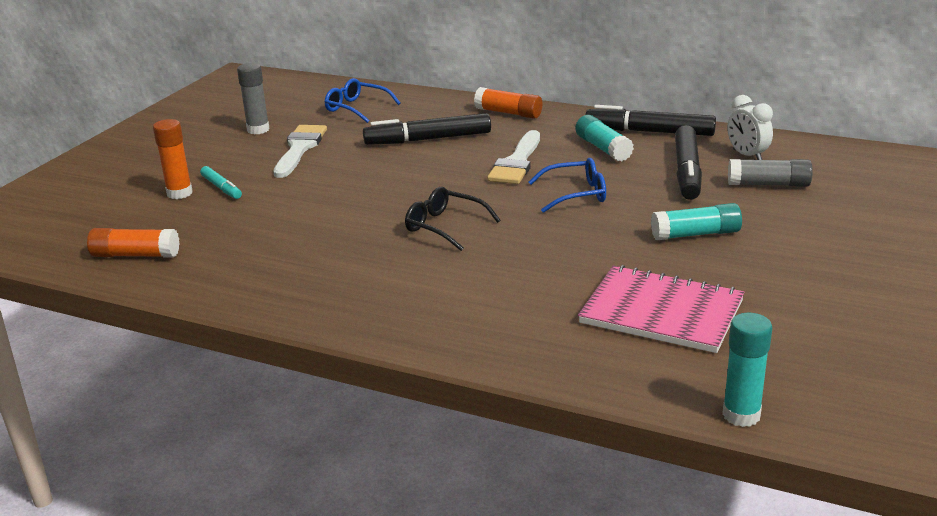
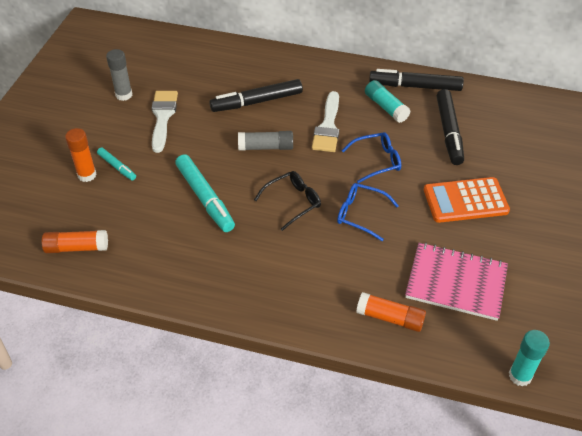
camera: 10 degrees left, 20 degrees up
blue glasses [325,78,401,123] -> blue glasses moved to [337,183,399,241]
black glasses [405,187,500,251] -> black glasses turned 120 degrees clockwise [254,171,321,231]
orange glue stick [474,87,542,119] -> orange glue stick moved to [356,292,426,332]
turquoise glue stick [651,203,742,240] -> orange calculator [424,177,510,223]
white clock [728,95,773,160] -> none
grey glue stick [728,159,813,187] -> grey glue stick moved to [238,131,293,151]
none -> turquoise marker [175,154,235,232]

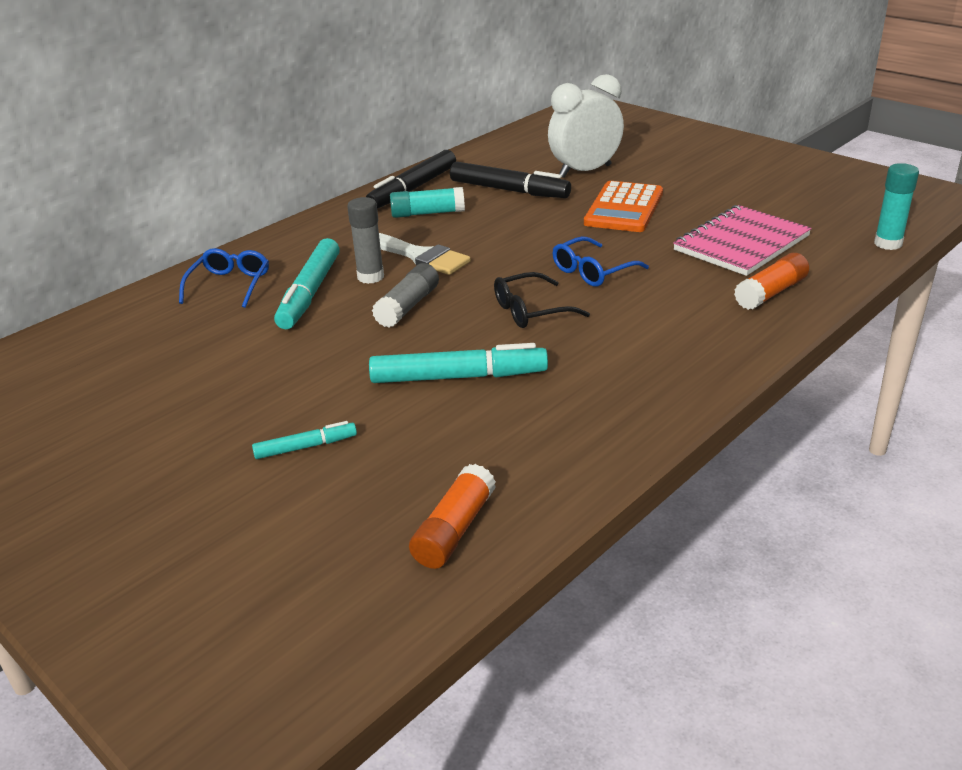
camera: 60 degrees left, 15 degrees down
orange glue stick [65,128,97,182] -> none
grey glue stick [106,49,132,101] -> grey glue stick moved to [347,197,384,284]
white brush [152,91,178,153] -> none
black marker [209,79,303,112] -> turquoise marker [274,238,340,329]
black glasses [254,171,321,231] -> black glasses turned 105 degrees counterclockwise [494,272,590,328]
blue glasses [342,132,401,183] -> blue glasses moved to [179,248,269,308]
none -> white clock [548,74,624,178]

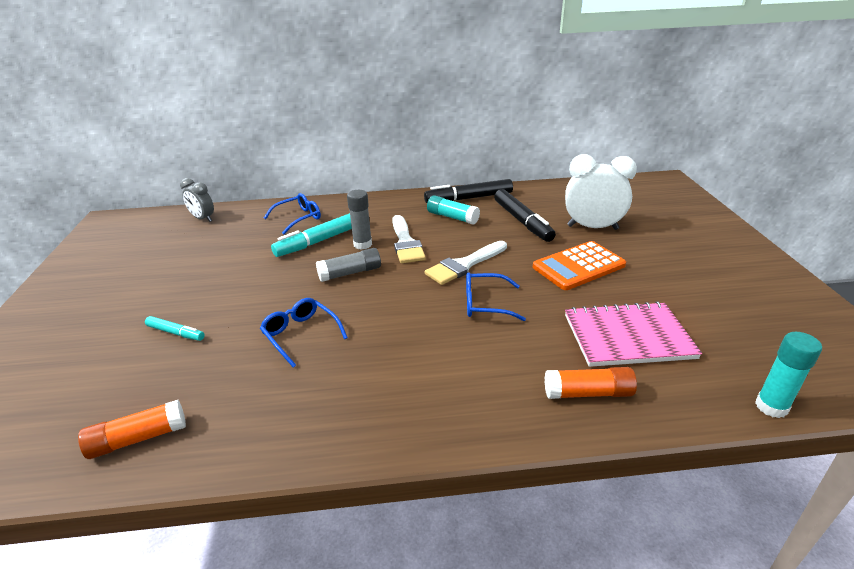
camera: 40 degrees right, 0 degrees up
turquoise marker [369,343,548,383] -> blue glasses [260,298,348,368]
black glasses [494,272,590,328] -> none
none -> grey clock [180,178,214,222]
none -> white brush [424,241,507,285]

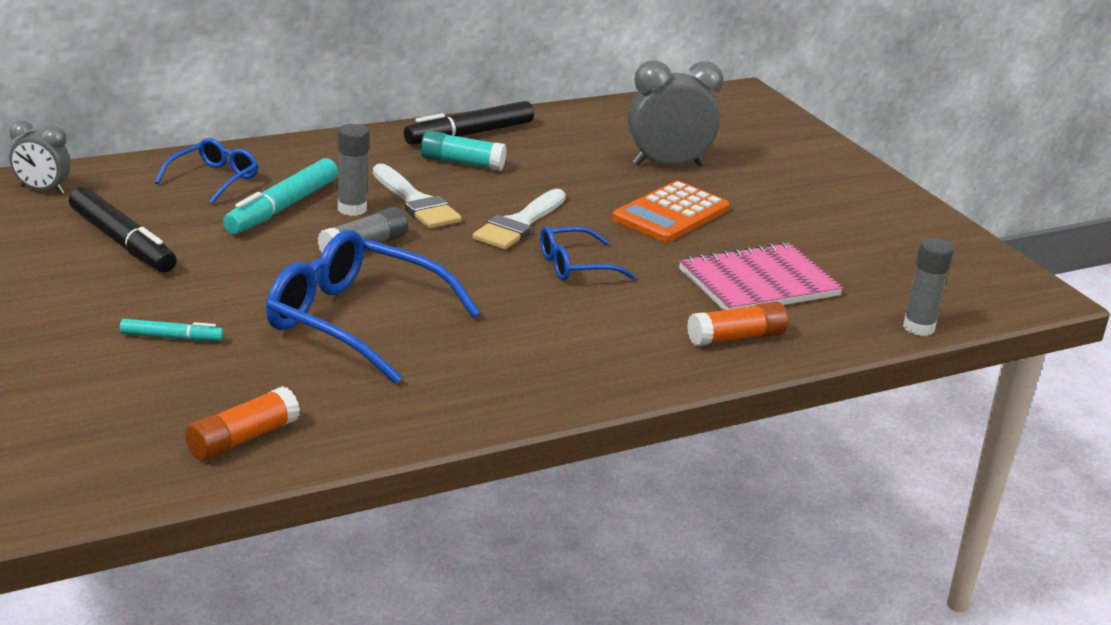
camera: 25 degrees left, 5 degrees down
blue glasses [260,298,348,368] -> blue glasses [266,230,481,384], size x1.86
black marker [494,189,556,242] -> black marker moved to [69,187,177,272]
white clock [565,154,637,230] -> grey clock [628,60,723,166]
turquoise glue stick [755,332,822,418] -> grey glue stick [903,238,954,336]

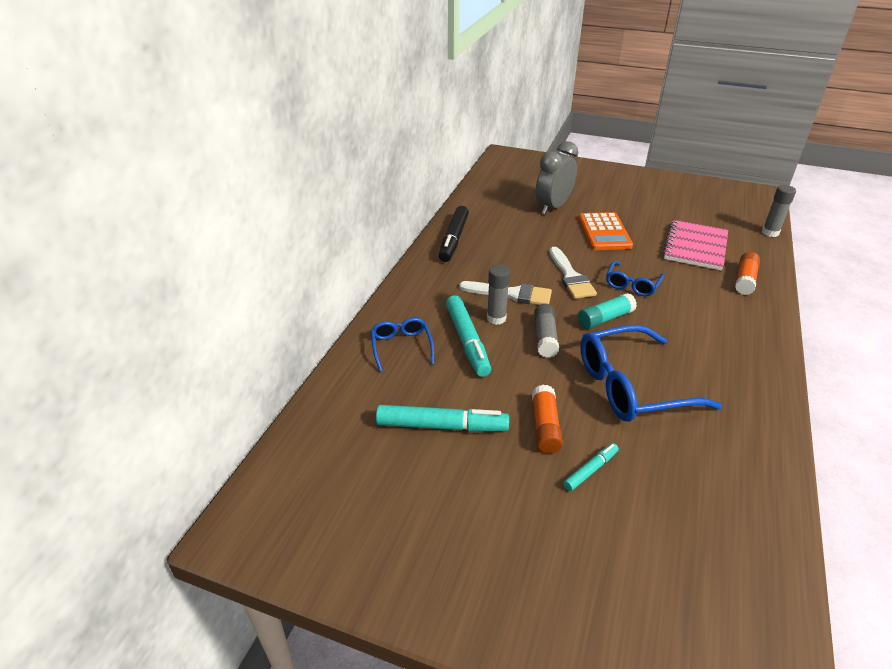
camera: 40 degrees left, 10 degrees up
grey clock [9,121,71,194] -> none
black marker [69,187,177,272] -> turquoise marker [376,405,509,432]
orange glue stick [185,386,300,461] -> orange glue stick moved to [532,385,563,454]
turquoise glue stick [421,131,507,171] -> turquoise glue stick moved to [578,293,637,329]

